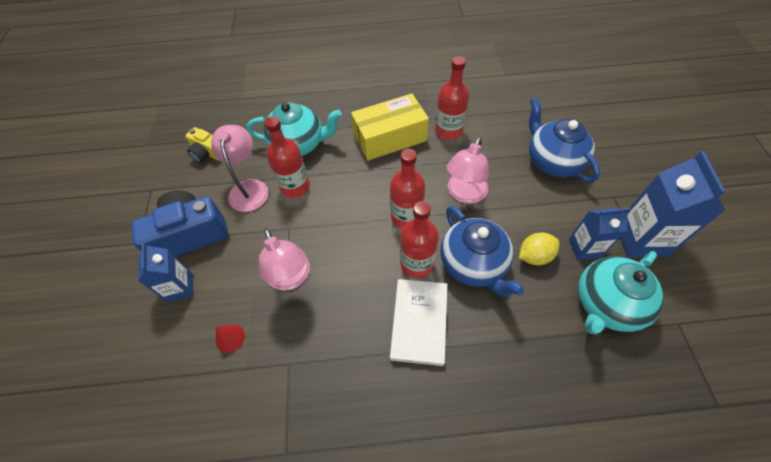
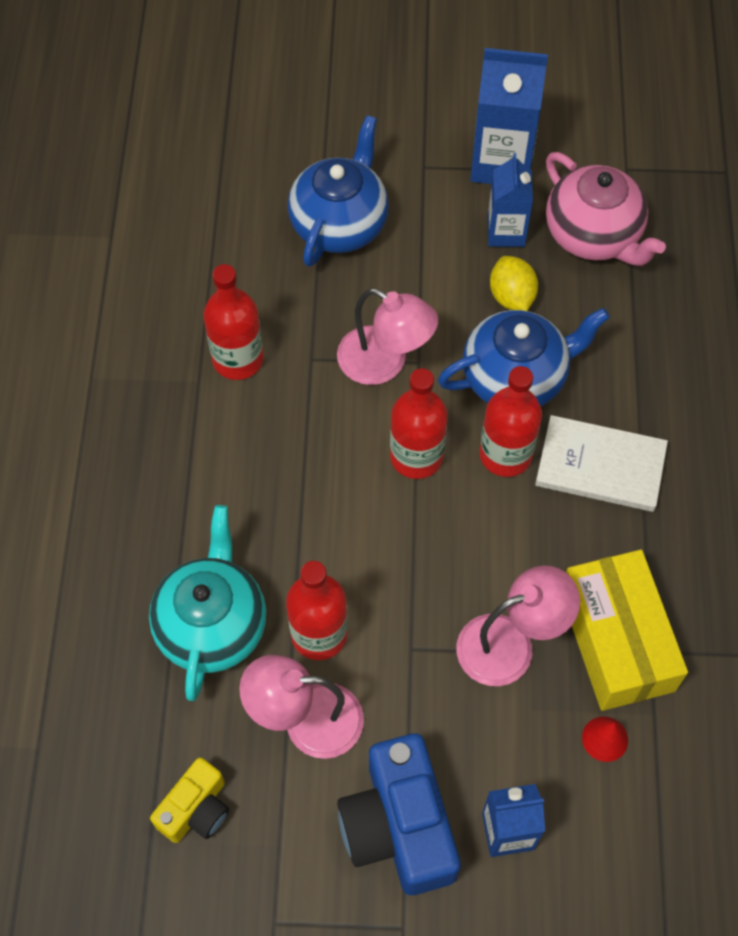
camera: 85 degrees left, 5 degrees up
yellow box [351,94,429,161] -> yellow box moved to [566,550,688,711]
blue teapot [529,98,600,182] -> blue teapot turned 135 degrees clockwise [288,115,389,267]
turquoise teapot [578,251,664,334] -> pink teapot [546,152,666,266]

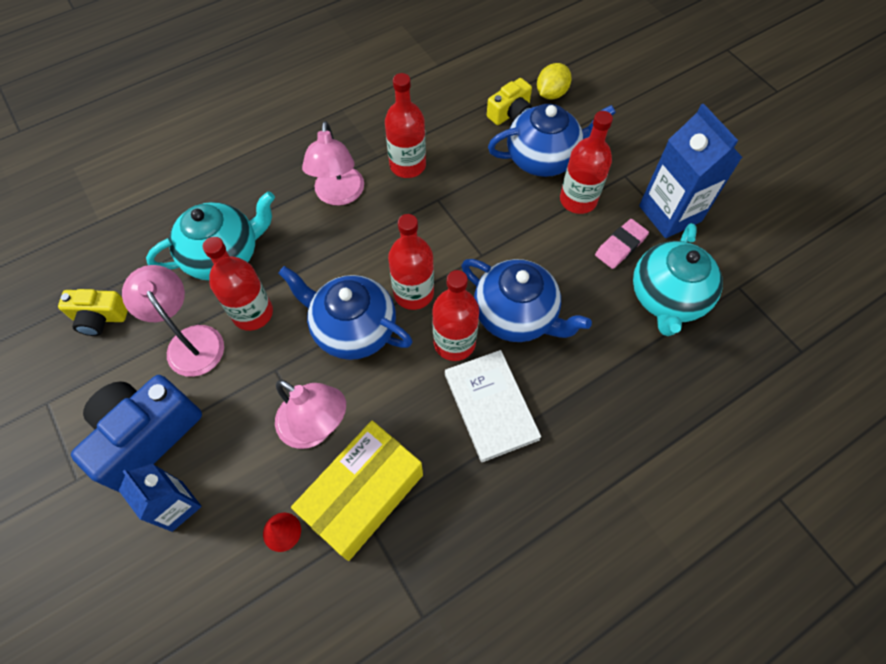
camera: 55 degrees right, 0 degrees up
pink lamp [337,288,438,385] -> pink lamp moved to [302,121,364,206]
blue carton [487,153,533,247] -> pink eraser [595,219,649,269]
yellow lemon [490,256,538,311] -> yellow lemon moved to [537,63,572,100]
pink teapot [546,152,666,266] -> turquoise teapot [633,223,723,336]
none -> blue teapot [278,266,413,360]
none -> yellow camera [487,78,532,125]
none -> red bottle [560,111,613,214]

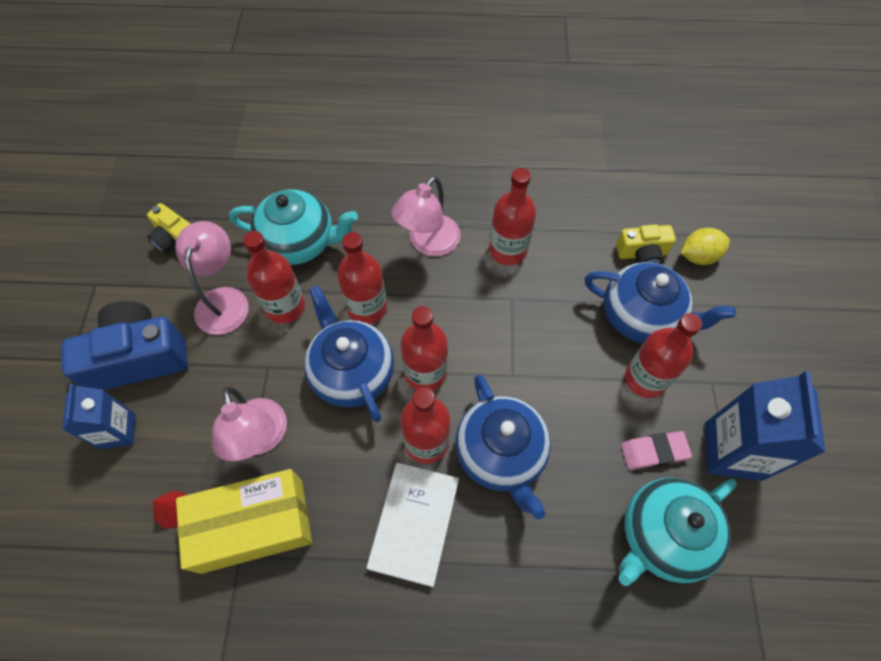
camera: 35 degrees right, 0 degrees up
none -> red bottle [337,232,387,324]

